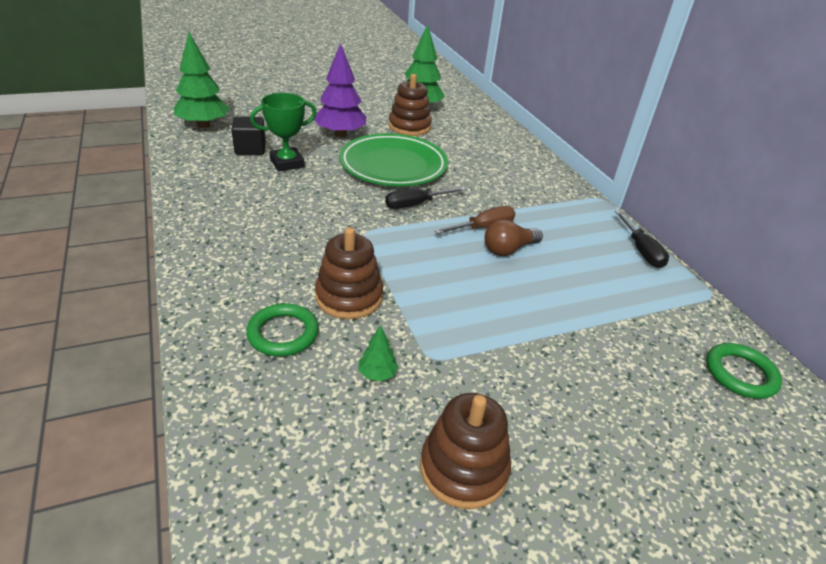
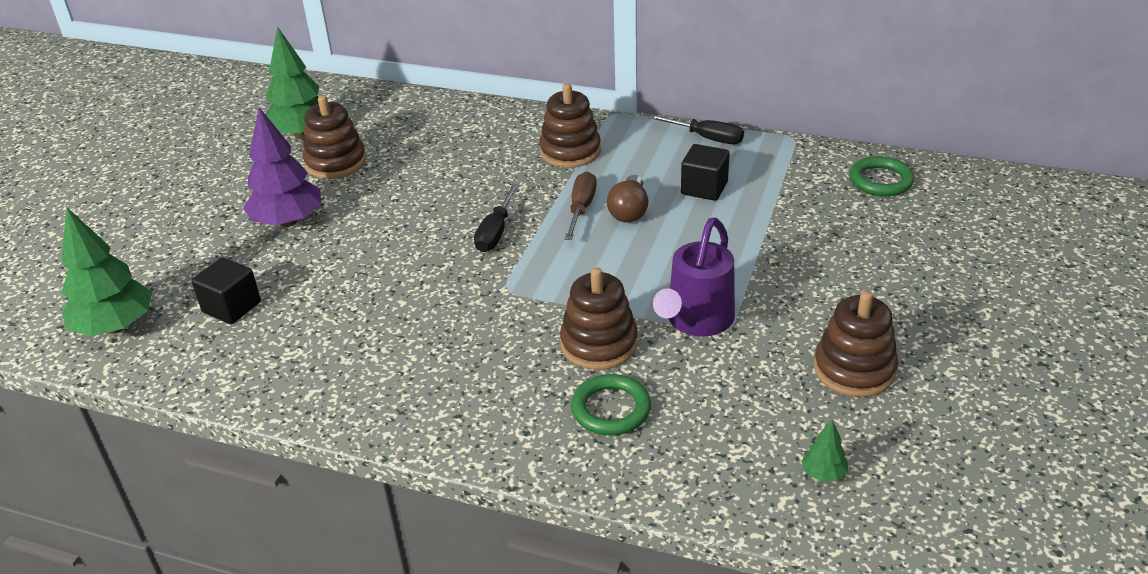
camera: 45 degrees left, 0 degrees up
green trophy [250,93,317,172] -> none
green plate [339,133,448,186] -> none
green tree [358,325,398,382] -> green tree moved to [802,420,848,482]
none -> brown stacking toy [539,83,601,168]
none -> purple watering can [653,218,735,336]
none -> black cube [681,144,730,201]

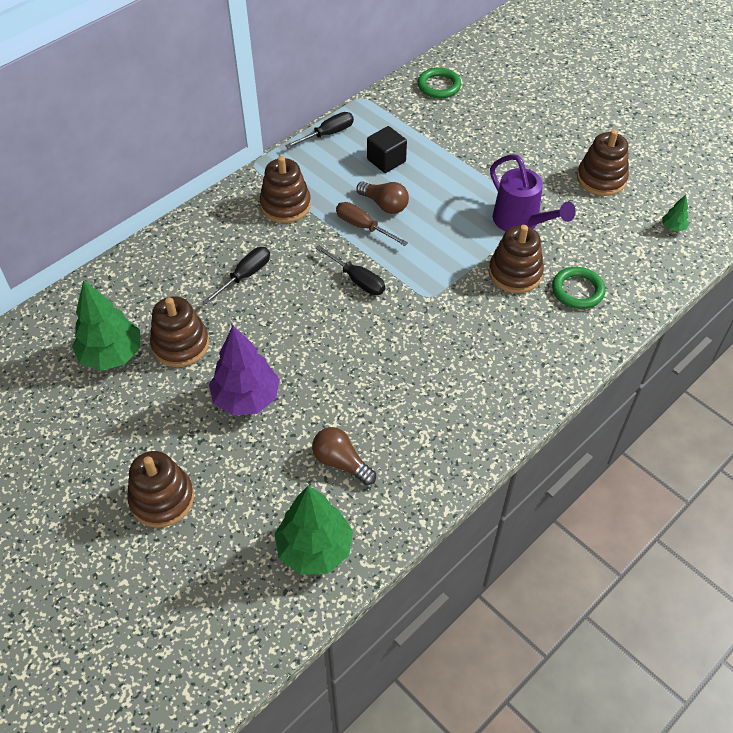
camera: 65 degrees left, 15 degrees up
black cube [192,258,261,324] -> brown light bulb [312,427,376,485]
none -> brown stacking toy [127,451,194,528]
none -> black screwdriver [203,247,270,305]

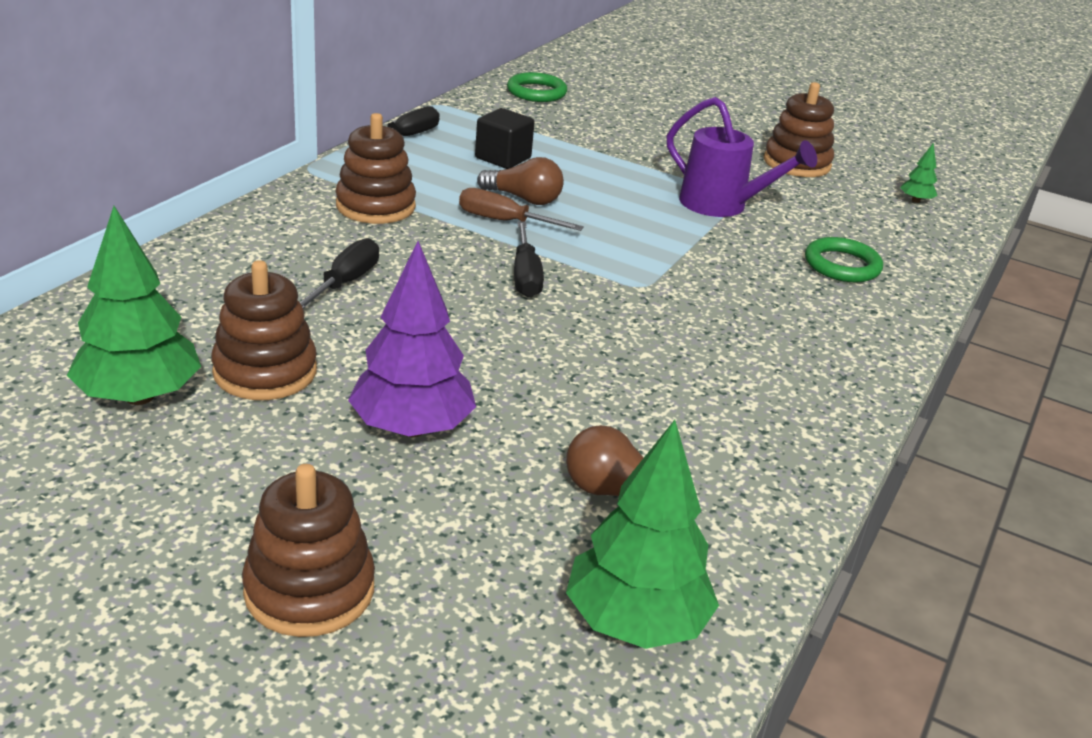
camera: 20 degrees left, 20 degrees down
black screwdriver [315,245,385,295] -> black screwdriver turned 60 degrees clockwise [514,221,544,297]
brown stacking toy [489,225,544,293] -> none

